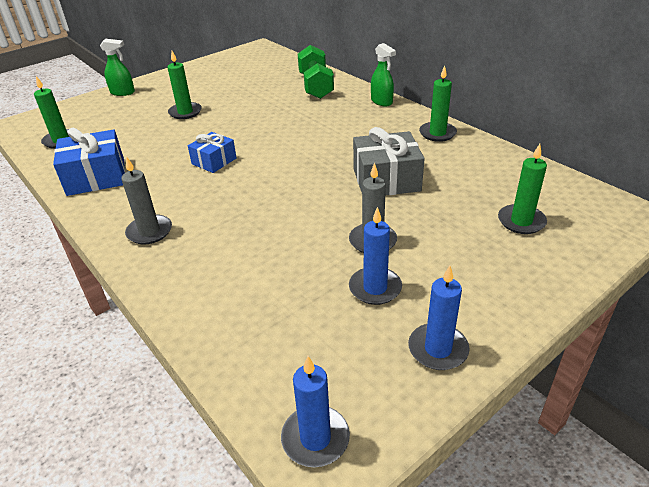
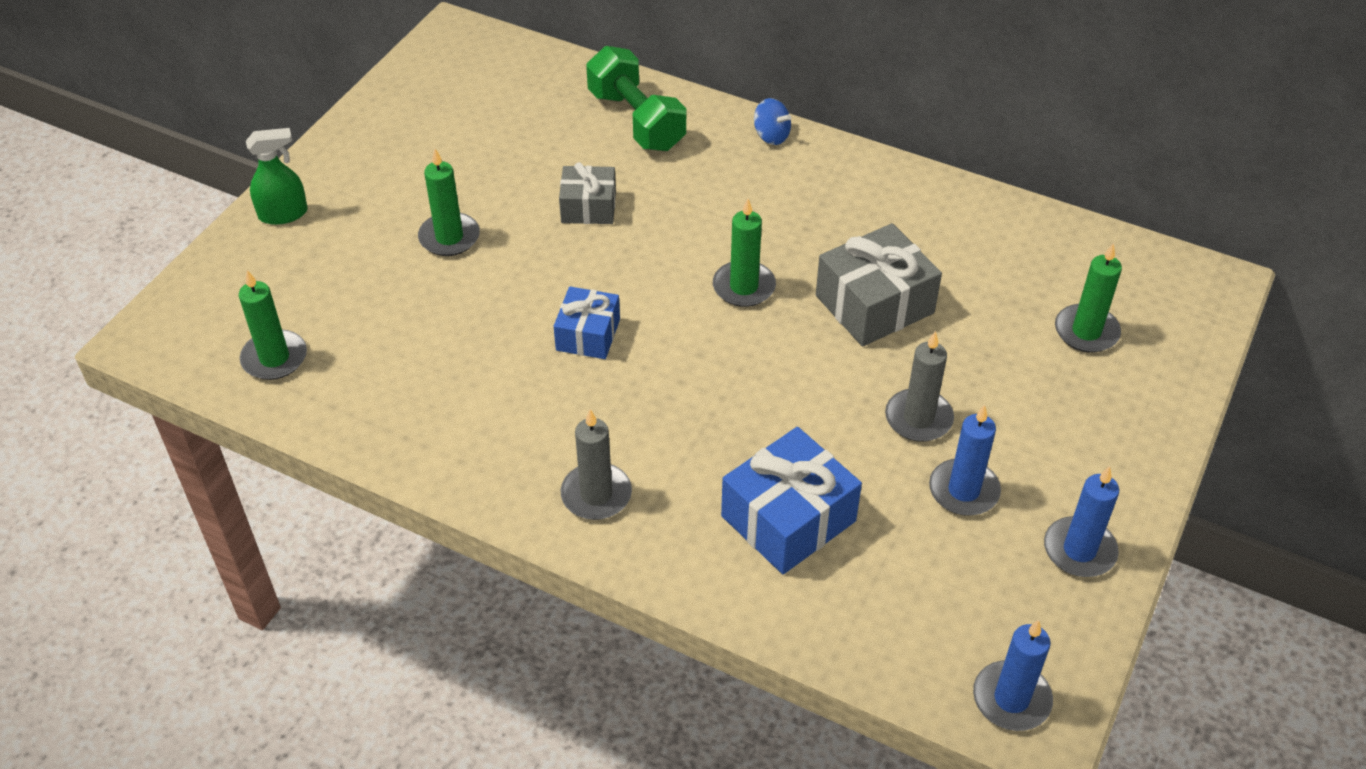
camera: 25 degrees left, 10 degrees up
blue gift [53,128,125,196] -> blue gift moved to [721,427,862,574]
green spray bottle [371,43,396,107] -> blue spinning top [754,98,791,145]
green candle [419,65,457,142] -> green candle moved to [713,199,776,307]
none -> grey gift [559,162,616,224]

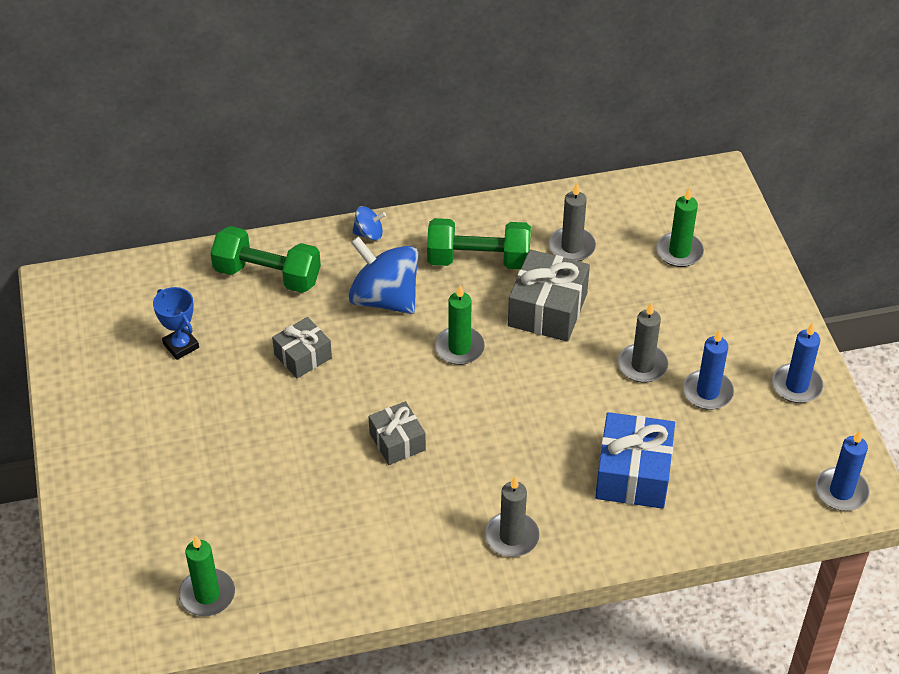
camera: 40 degrees left, 0 degrees up
green spray bottle [246,128,308,225] -> none
green candle [418,149,480,256] -> none
blue gift [554,287,620,359] -> grey gift [369,401,426,465]
none -> blue trophy [153,287,199,360]
none -> blue spinning top [349,236,419,314]
none -> green dumbbell [427,218,531,269]
none -> grey candle [548,183,596,261]

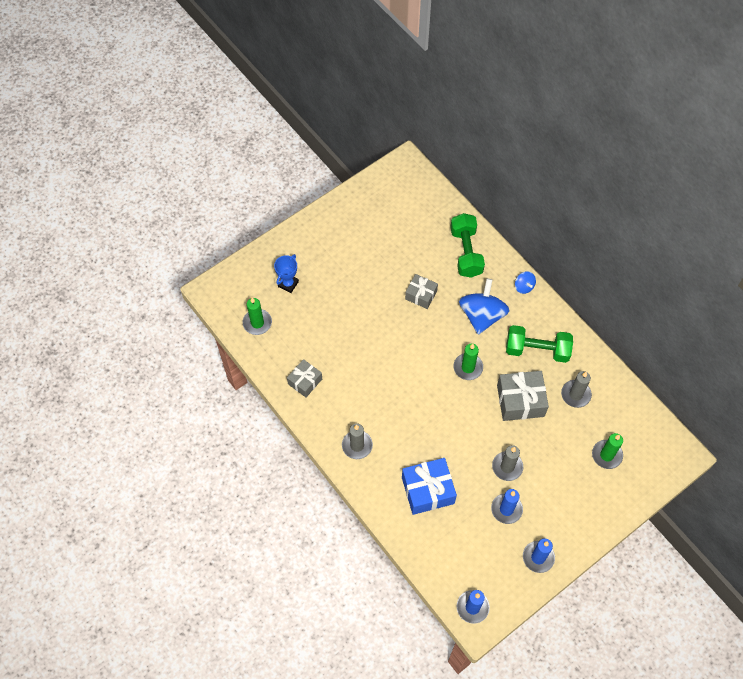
camera: 65 degrees right, 15 degrees up
blue trophy [153,287,199,360] -> blue trophy moved to [274,254,299,293]
grey gift [369,401,426,465] -> grey gift moved to [287,359,322,397]
green dumbbell [427,218,531,269] -> green dumbbell turned 60 degrees counterclockwise [506,325,573,363]

